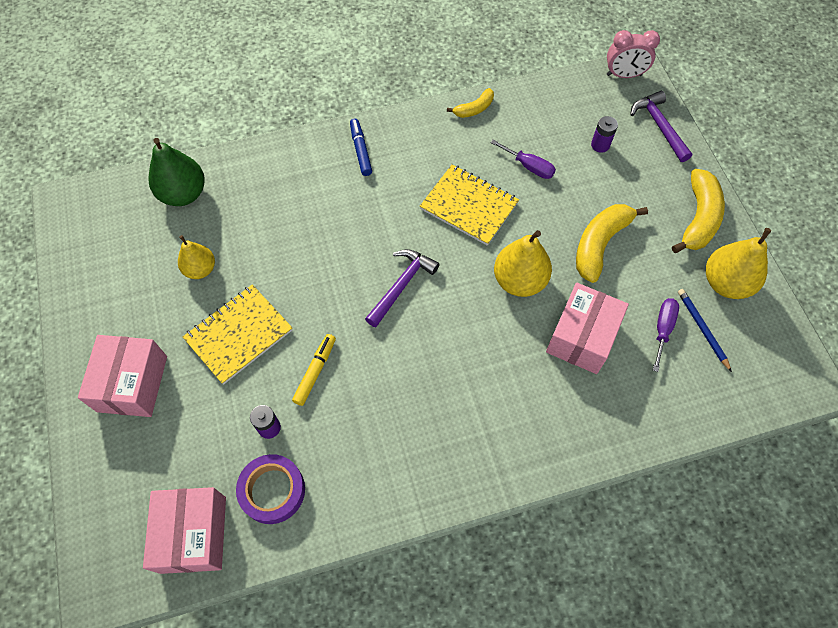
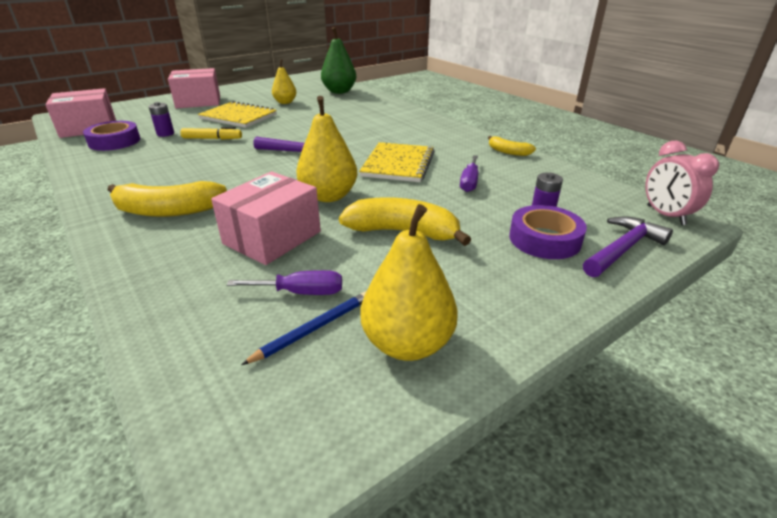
camera: 70 degrees right, 30 degrees down
blue marker [350,118,372,176] -> none
pink box [546,283,629,374] -> pink box turned 60 degrees counterclockwise [211,172,321,265]
yellow banana [672,169,725,253] -> yellow banana moved to [108,181,227,217]
none -> purple tape [509,205,587,259]

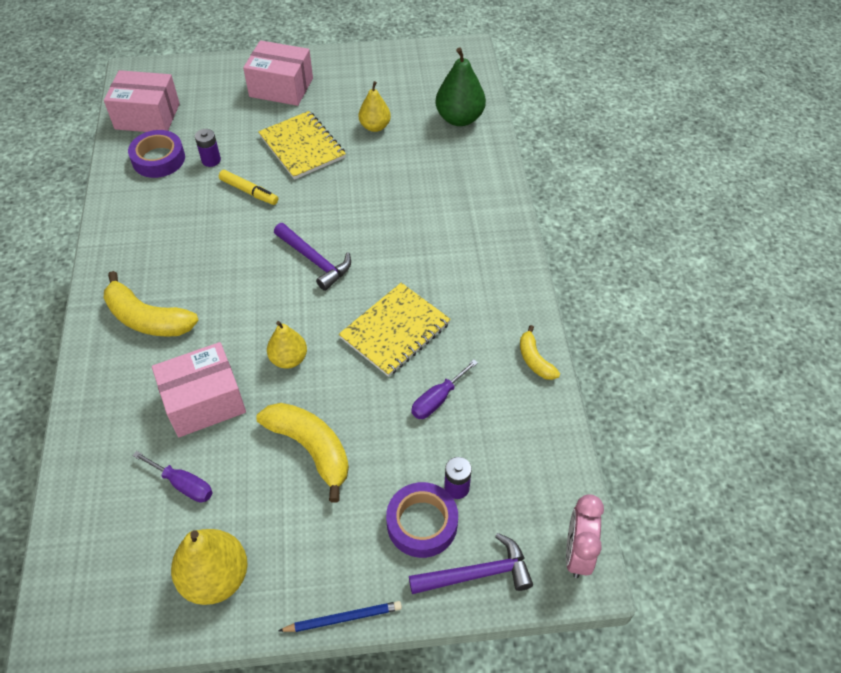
camera: 30 degrees right, 20 degrees up
blue pencil [241,292,366,365] -> blue pencil moved to [278,601,402,632]
yellow pear [296,96,357,202] -> yellow pear [267,321,307,369], size x0.64

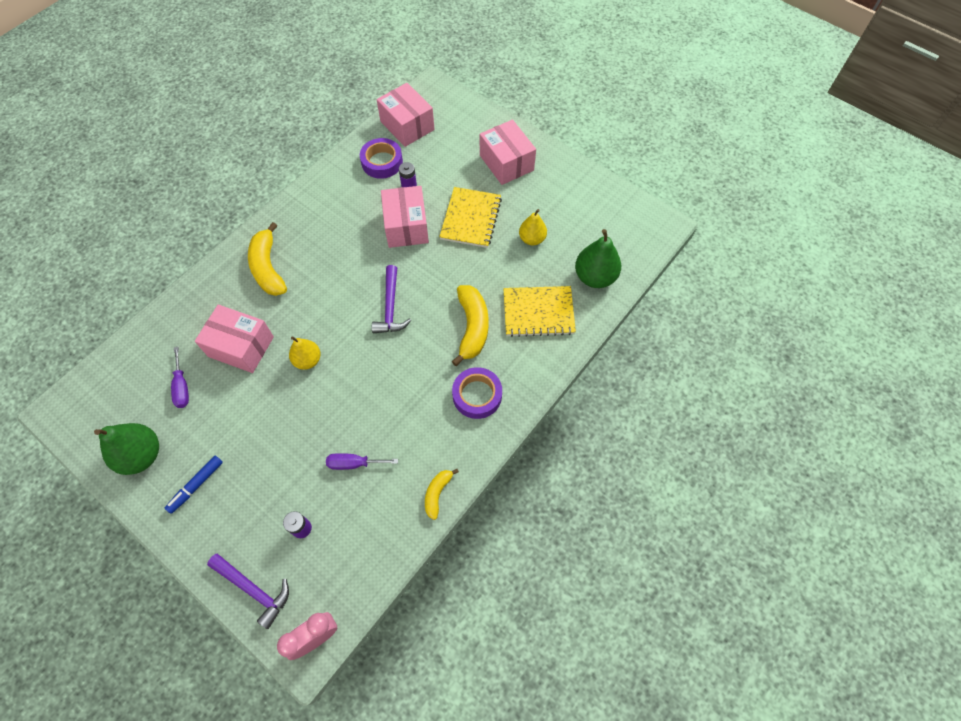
camera: 45 degrees right, 10 degrees up
yellow pear [171,529,247,605] -> green pear [94,423,159,475]
yellow marker [219,170,278,205] -> pink box [381,186,429,248]
yellow banana [256,403,349,503] -> yellow banana moved to [452,285,489,366]
blue pencil [278,601,402,632] -> none
yellow notebook [339,283,451,377] -> yellow notebook moved to [503,286,576,337]
purple tape [386,482,458,558] -> purple tape moved to [452,367,502,419]
none -> blue marker [165,456,223,514]

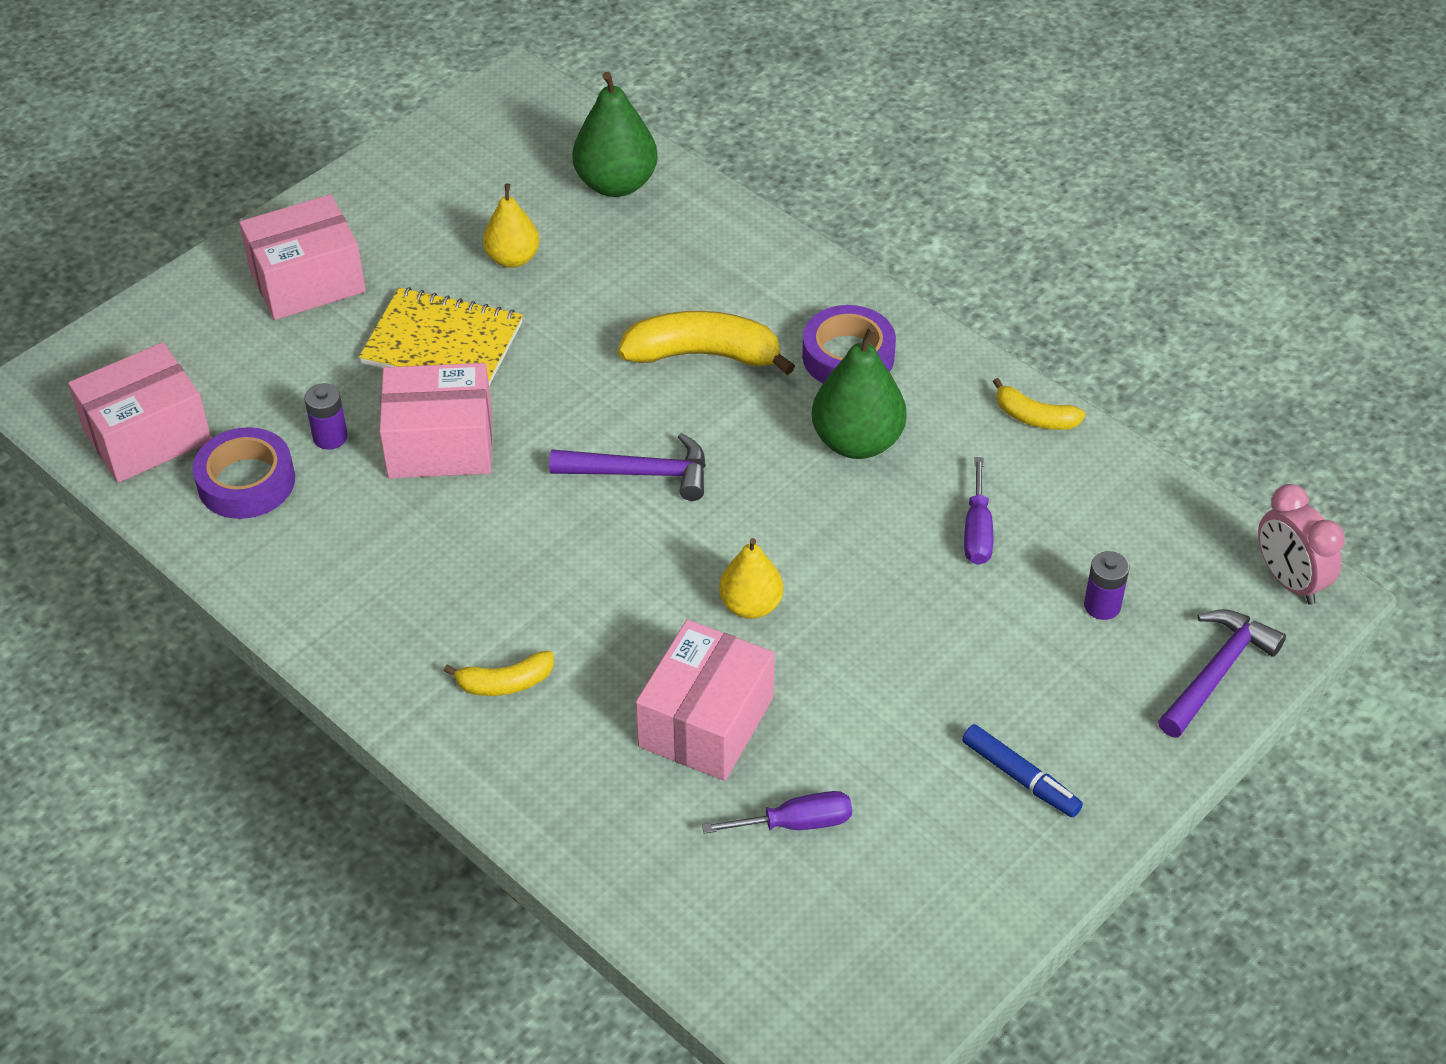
camera: 85 degrees left, 15 degrees down
green pear [94,423,159,475] -> green pear moved to [812,326,907,459]
yellow banana [248,222,287,296] -> yellow banana [444,651,554,696], size x0.56
yellow notebook [503,286,576,337] -> none

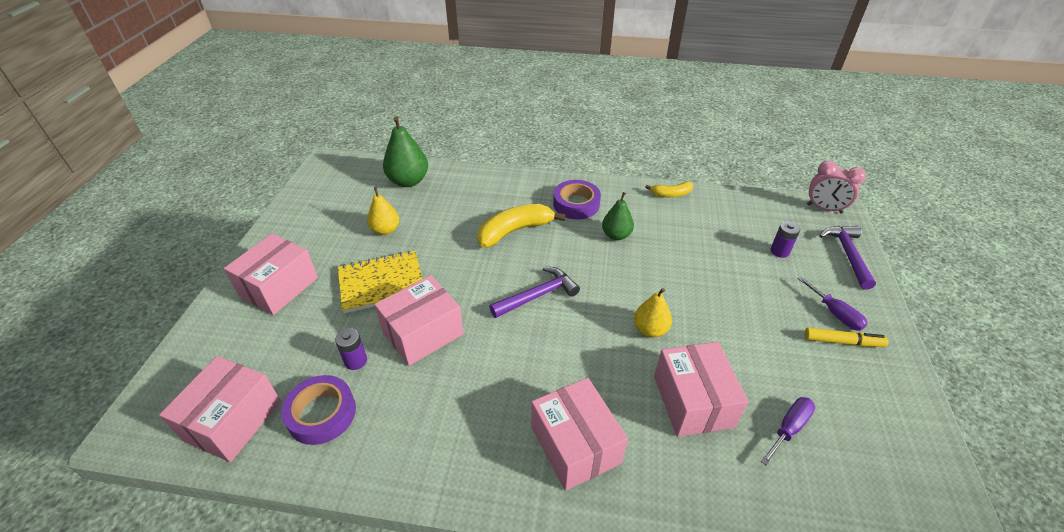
camera: 35 degrees left, 5 degrees down
yellow banana [444,651,554,696] -> pink box [531,378,628,491]
green pear [812,326,907,459] -> green pear [602,192,634,240], size x0.64
blue marker [962,724,1083,817] -> yellow marker [804,328,889,347]
purple screwdriver [964,457,993,565] -> purple screwdriver moved to [797,276,868,331]

